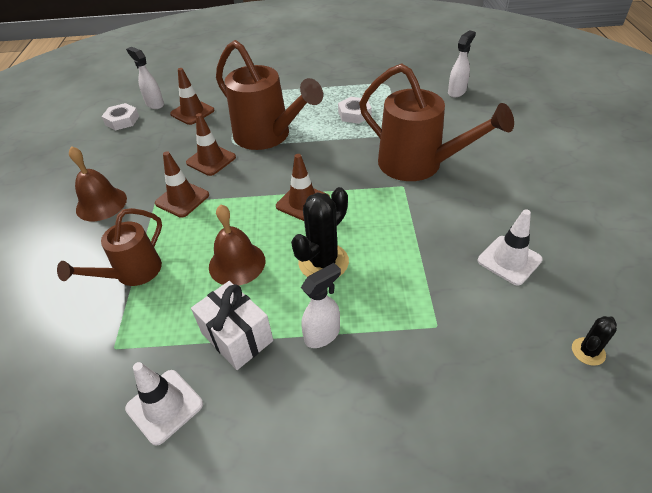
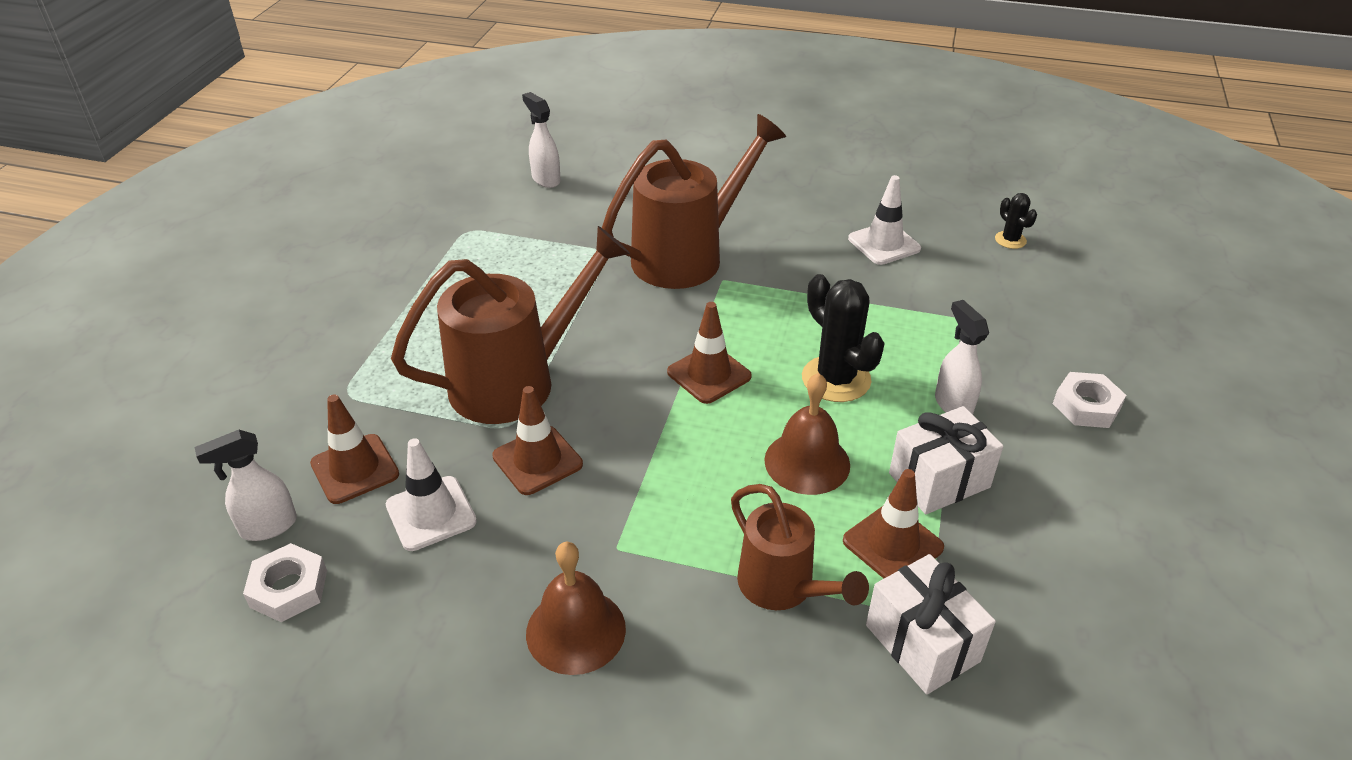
camera: 75 degrees left, 5 degrees down
white traffic cone [125,362,203,446] -> white traffic cone moved to [386,438,477,551]
brown traffic cone [155,151,209,218] -> brown traffic cone moved to [843,469,944,579]
white nut [338,97,372,124] -> white nut moved to [1053,372,1126,428]
none -> white gift [866,554,996,694]

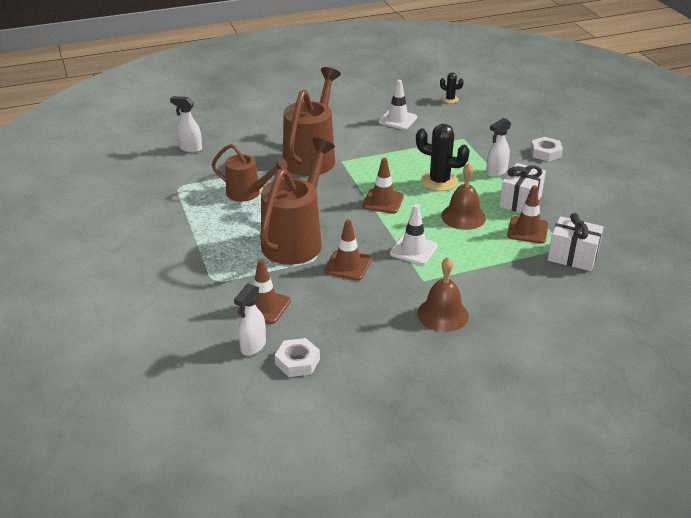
camera: 35 degrees left, 5 degrees down
white traffic cone [386,438,477,551] -> white traffic cone moved to [390,204,438,265]
brown watering can [731,484,869,610] -> brown watering can moved to [212,144,288,202]
white spray bottle [935,300,989,415] -> white spray bottle turned 75 degrees counterclockwise [486,118,511,177]

